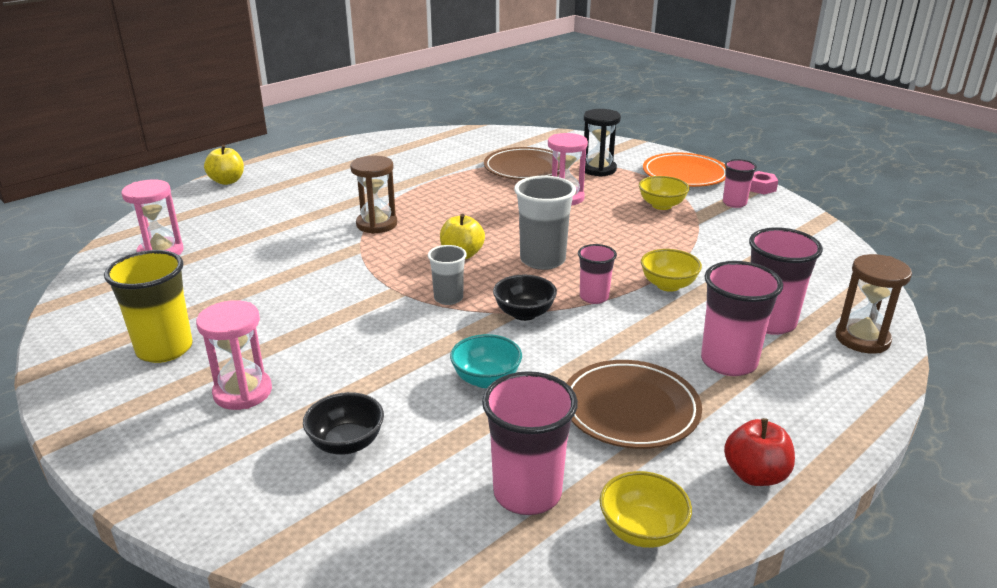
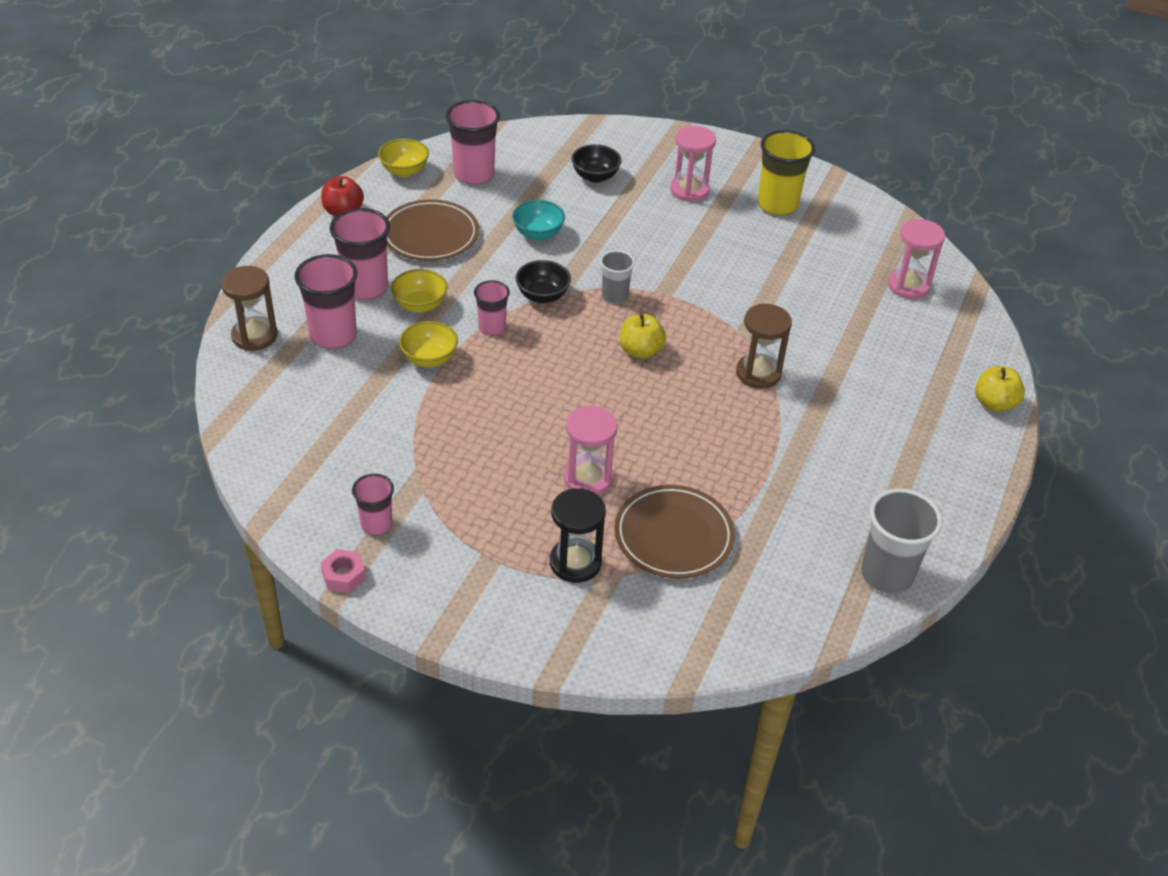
camera: 155 degrees right, 15 degrees up
grey cup [514,176,576,270] -> grey cup moved to [861,488,943,594]
yellow bowl [639,176,690,210] -> yellow bowl moved to [391,269,447,313]
orange plate [643,153,726,187] -> none

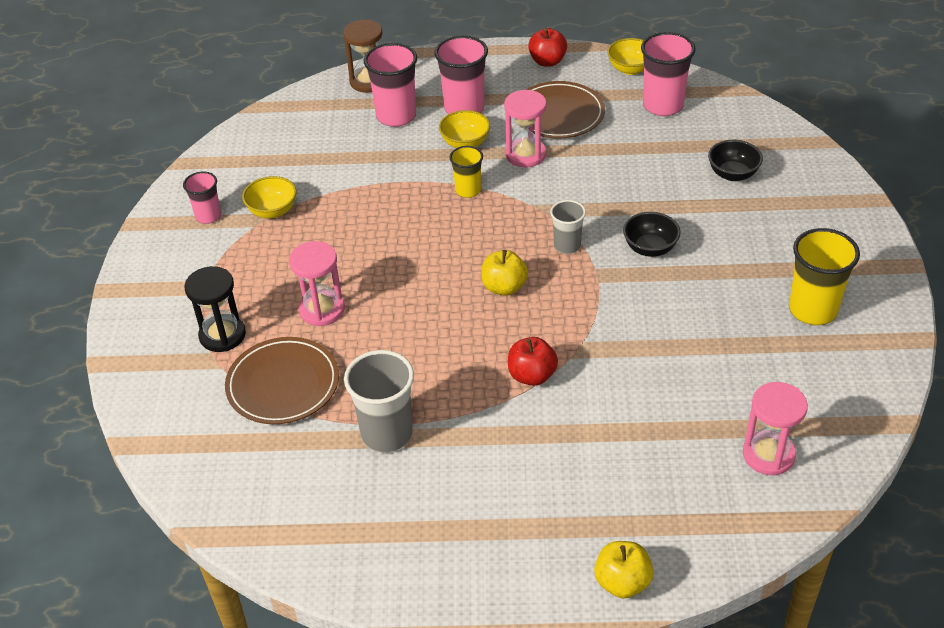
camera: 70 degrees right, 0 degrees up
pink nut [321,549,366,593] -> none
yellow bowl [399,321,458,367] -> yellow bowl moved to [242,176,297,218]
pink cup [474,280,510,335] -> yellow cup [449,146,483,198]
turquoise bowl [512,200,565,241] -> none
black bowl [515,260,571,303] -> black bowl moved to [623,212,681,257]
pink hourglass [670,126,716,202] -> pink hourglass moved to [504,90,547,167]
brown hourglass [736,304,792,389] -> red apple [508,337,558,386]
grey cup [861,488,943,594] -> grey cup moved to [344,350,414,453]

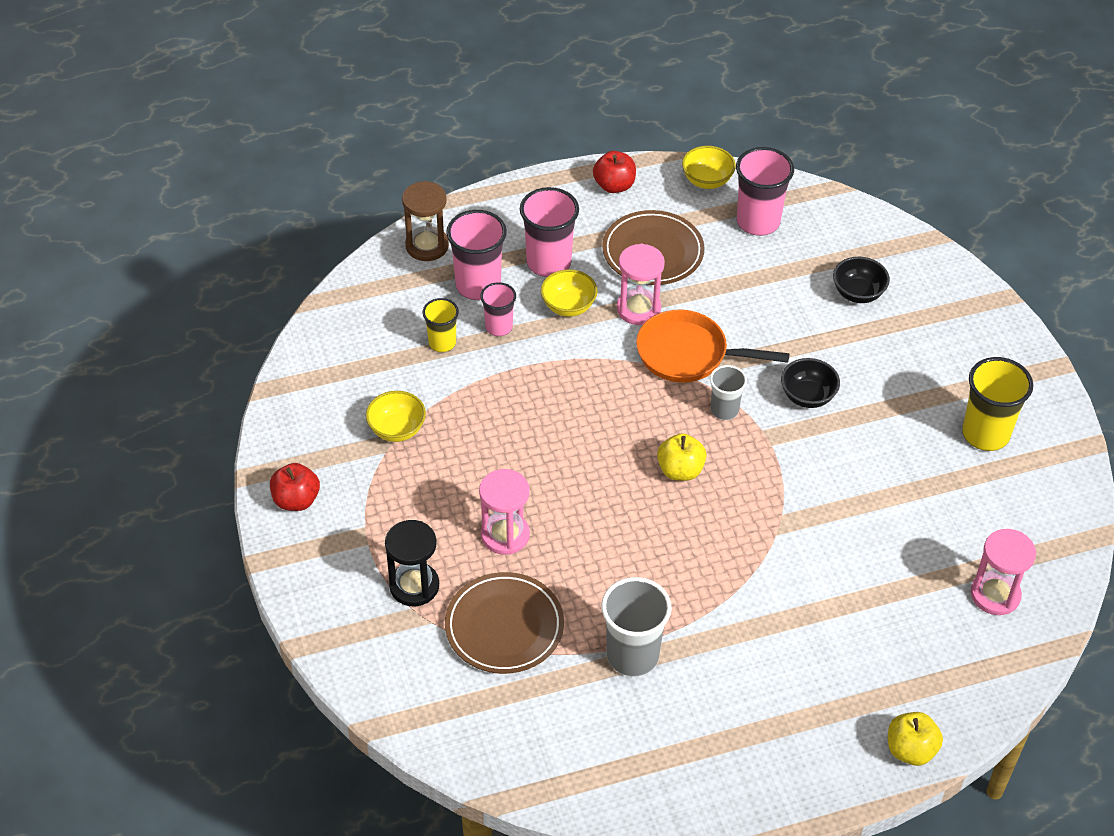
camera: 20 degrees left, 5 degrees up
pink cup [183,171,221,224] -> pink cup moved to [480,282,516,336]
yellow cup [449,146,483,198] -> yellow cup moved to [422,298,459,352]
red apple [508,337,558,386] -> red apple moved to [270,463,320,511]
none -> orange pan [636,310,790,383]

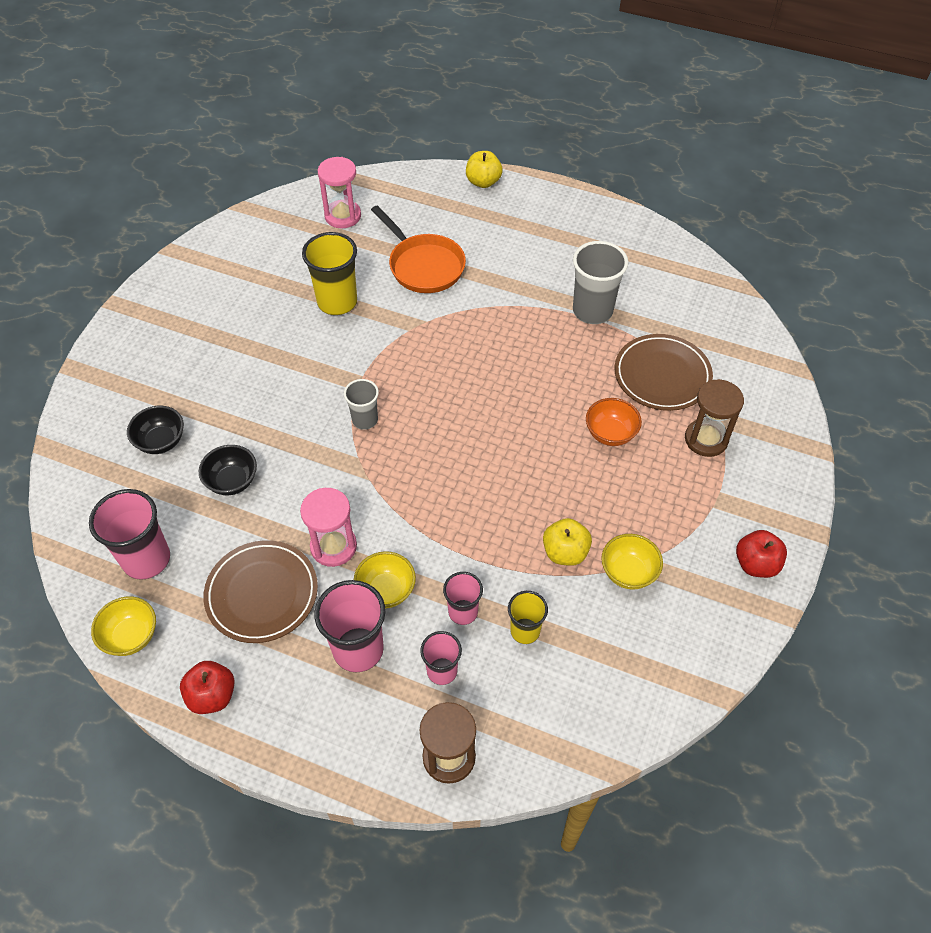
camera: 140 degrees left, 5 degrees up
black hourglass [385,520,439,606] -> brown hourglass [685,379,744,457]
pink cup [446,210,507,300] -> pink cup [420,631,462,685], size x0.59
pink hourglass [479,469,530,555] -> orange bowl [586,398,642,446]
orange pan [636,310,790,383] -> orange pan moved to [371,205,466,293]
yellow apple [657,433,707,481] -> yellow apple moved to [543,518,592,566]
black bowl [781,358,840,408] -> black bowl moved to [199,445,257,495]
yellow cup [962,357,1033,451] -> yellow cup moved to [302,232,357,315]

